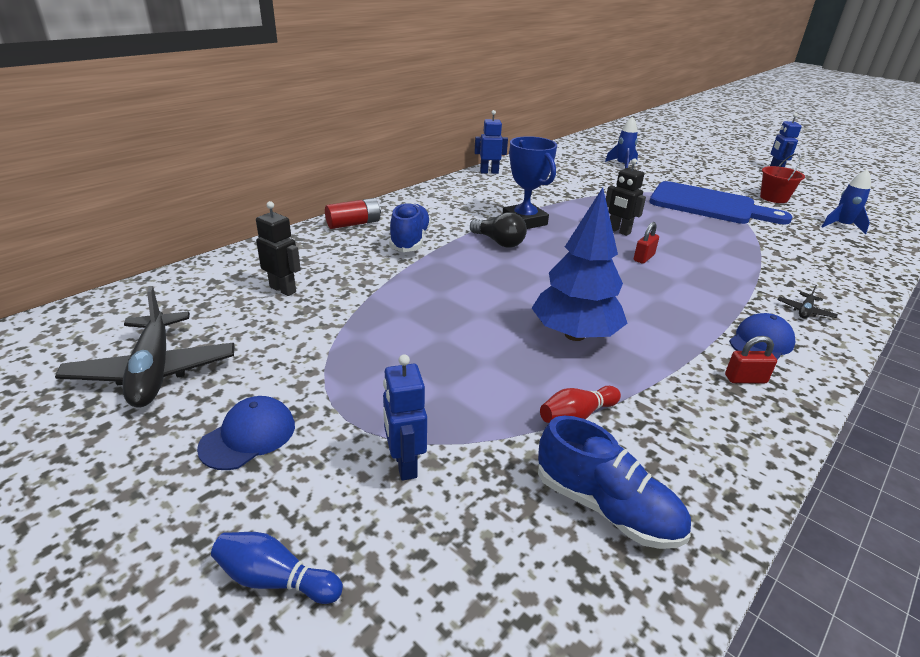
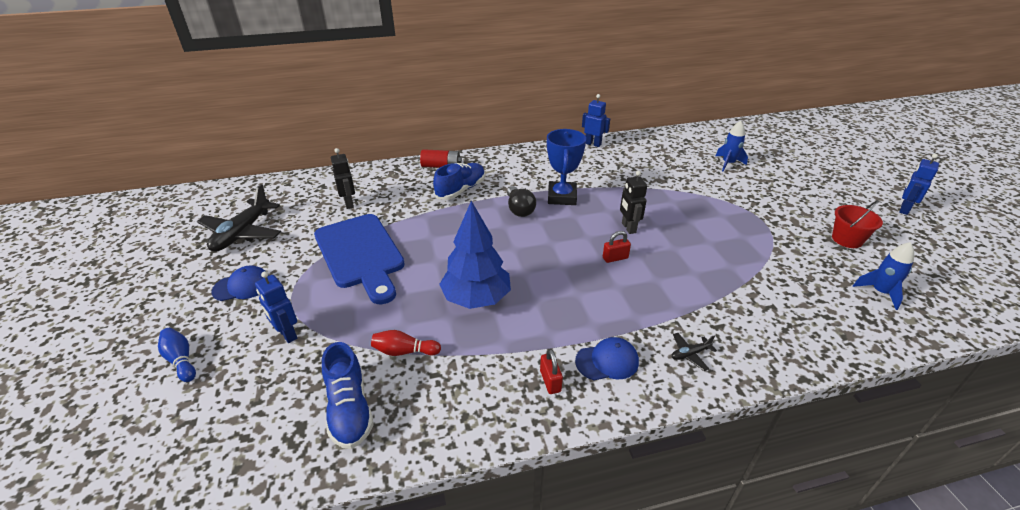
camera: 35 degrees right, 5 degrees up
blue robot [383,354,427,481] -> blue robot turned 60 degrees counterclockwise [255,271,297,343]
blue cutting board [650,181,792,224] -> blue cutting board moved to [314,214,405,304]
red padlock [725,336,777,383] -> red padlock turned 45 degrees clockwise [540,349,563,394]

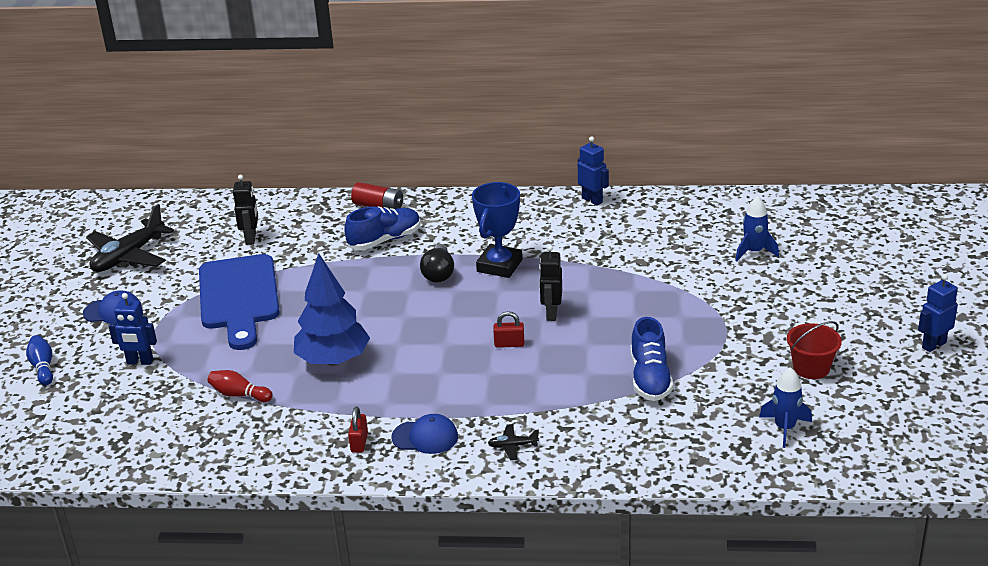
camera: 20 degrees right, 5 degrees down
blue robot [255,271,297,343] -> blue robot turned 60 degrees counterclockwise [108,293,157,365]
blue shoe [322,342,374,449] -> blue shoe moved to [630,317,673,401]

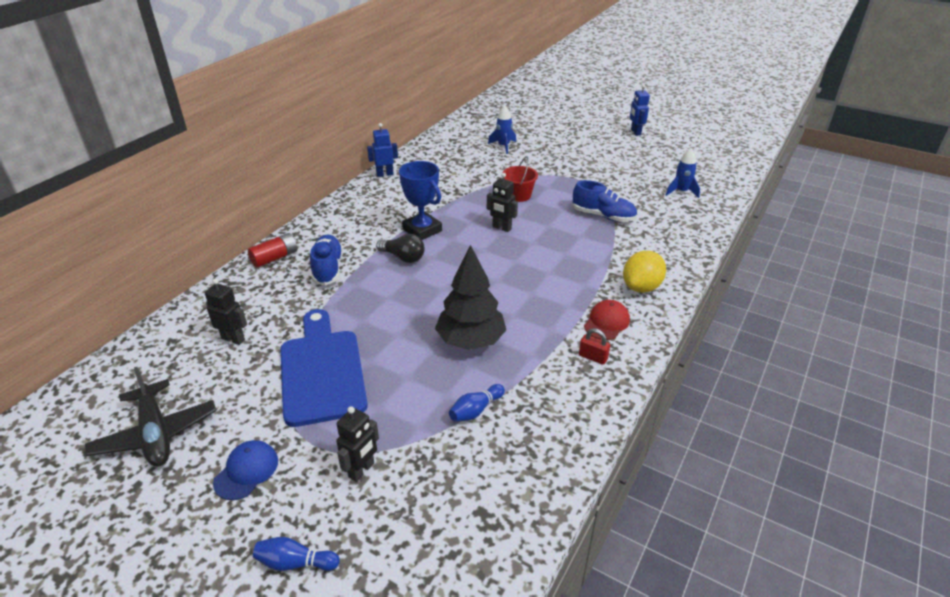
camera: 65 degrees left, 5 degrees up
blue robot [108,293,157,365] -> black robot [336,406,379,482]
blue cutting board [199,254,280,350] -> blue cutting board turned 120 degrees counterclockwise [280,309,368,427]
red bowling pin [207,370,273,402] -> blue bowling pin [449,384,505,422]
blue tree [294,254,370,366] -> black tree [435,245,506,350]
blue cap [391,414,458,454] -> red cap [584,300,630,340]
black plane [488,424,539,460] -> yellow lemon [623,251,666,293]
red padlock [493,311,524,348] -> none
red bucket [787,321,842,379] -> red bucket moved to [502,156,538,202]

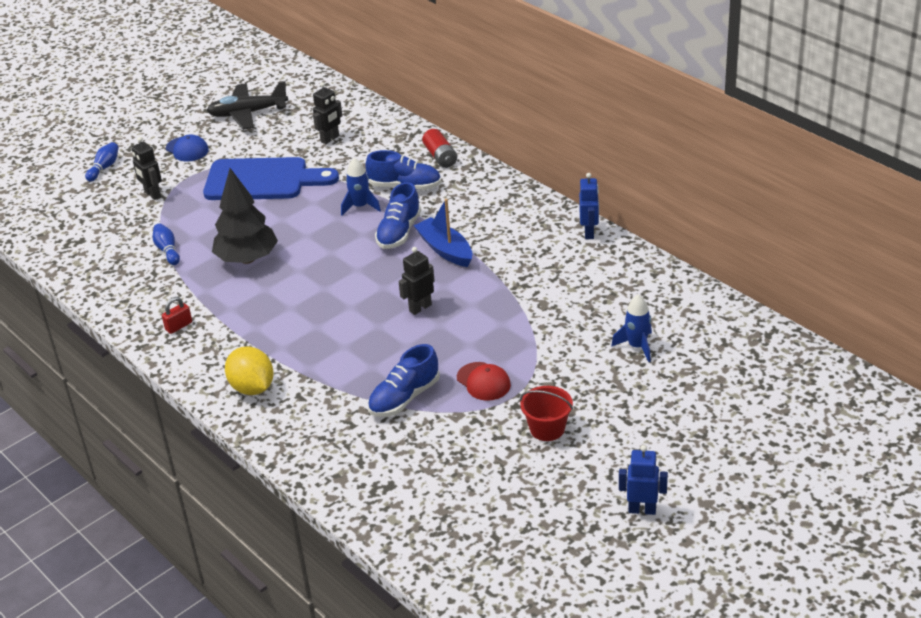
camera: 110 degrees right, 0 degrees up
black light bulb [376,234,425,263] -> blue shoe [375,182,421,249]
blue trophy [399,161,442,240] -> blue boat [414,199,472,267]
red bucket [502,156,538,202] -> red bucket moved to [520,386,573,441]
red cap [584,300,630,340] -> red cap moved to [457,362,511,401]
blue rocket [666,148,700,198] -> blue rocket moved to [341,158,381,215]

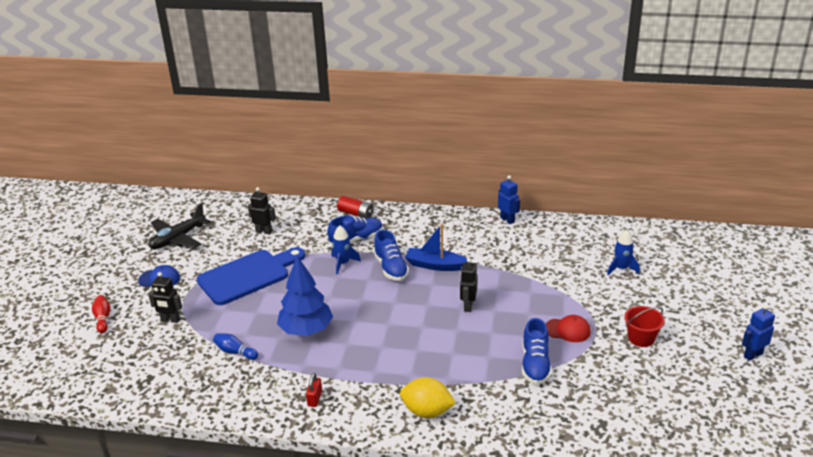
camera: 40 degrees left, 5 degrees down
blue bowling pin [85,142,119,182] -> red bowling pin [92,295,110,333]
black tree [212,168,278,264] -> blue tree [277,256,333,336]
black robot [313,82,343,144] -> black robot turned 75 degrees counterclockwise [248,187,276,235]

